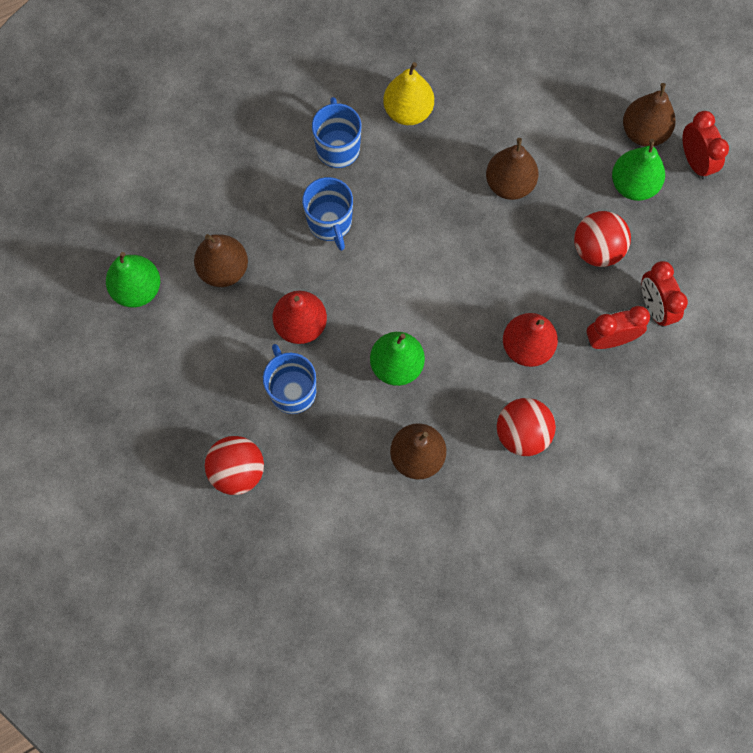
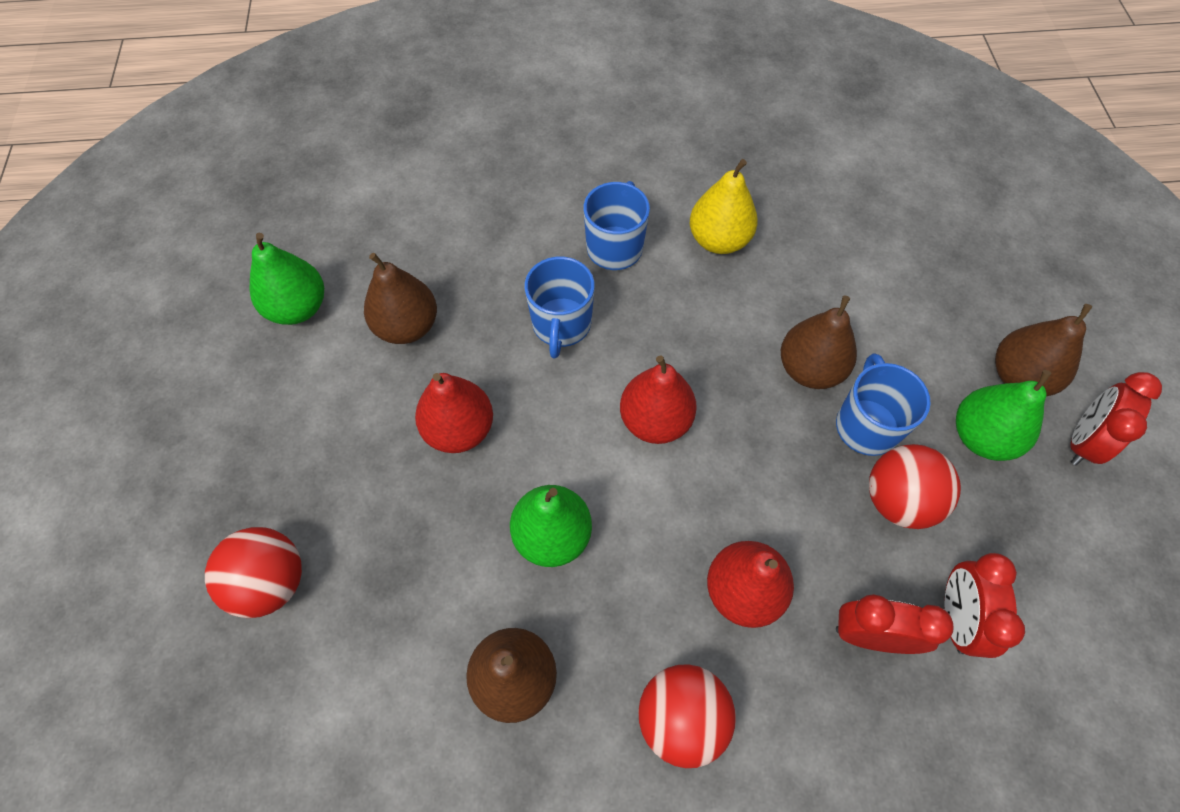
camera: 25 degrees right, 10 degrees down
blue mug [263,344,316,414] -> blue mug moved to [836,354,930,456]
red clock [682,111,729,180] -> red clock turned 150 degrees counterclockwise [1070,372,1162,465]
none -> red pear [620,355,697,444]

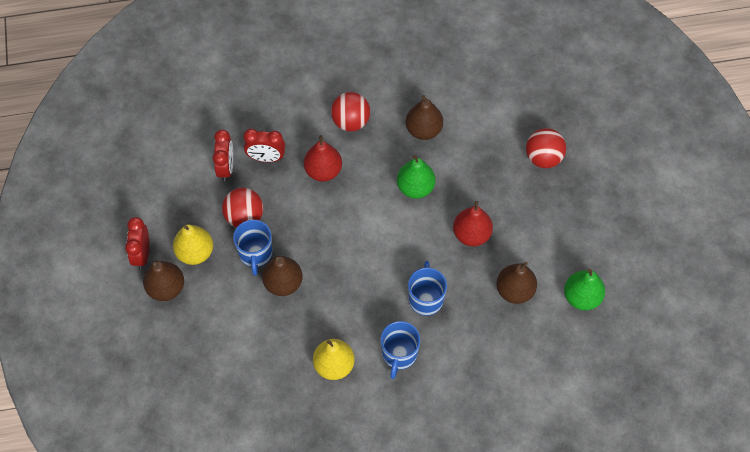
camera: 175 degrees right, 0 degrees up
red pear [620,355,697,444] -> none
green pear [956,370,1052,461] -> yellow pear [173,224,213,265]
red clock [1070,372,1162,465] -> red clock turned 150 degrees clockwise [125,217,149,269]

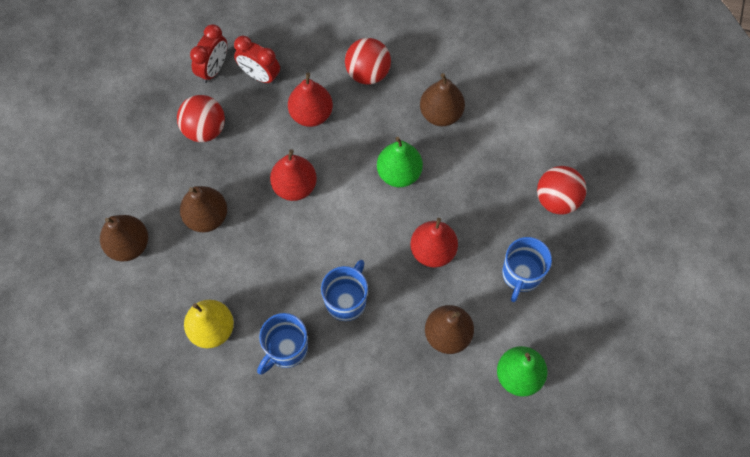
camera: 25 degrees right, 5 degrees up
red clock [125,217,149,269] -> none
brown pear [143,261,184,301] -> brown pear moved to [100,215,148,261]
yellow pear [173,224,213,265] -> none
blue mug [233,220,273,276] -> blue mug moved to [502,237,552,302]
none -> red pear [270,149,317,201]

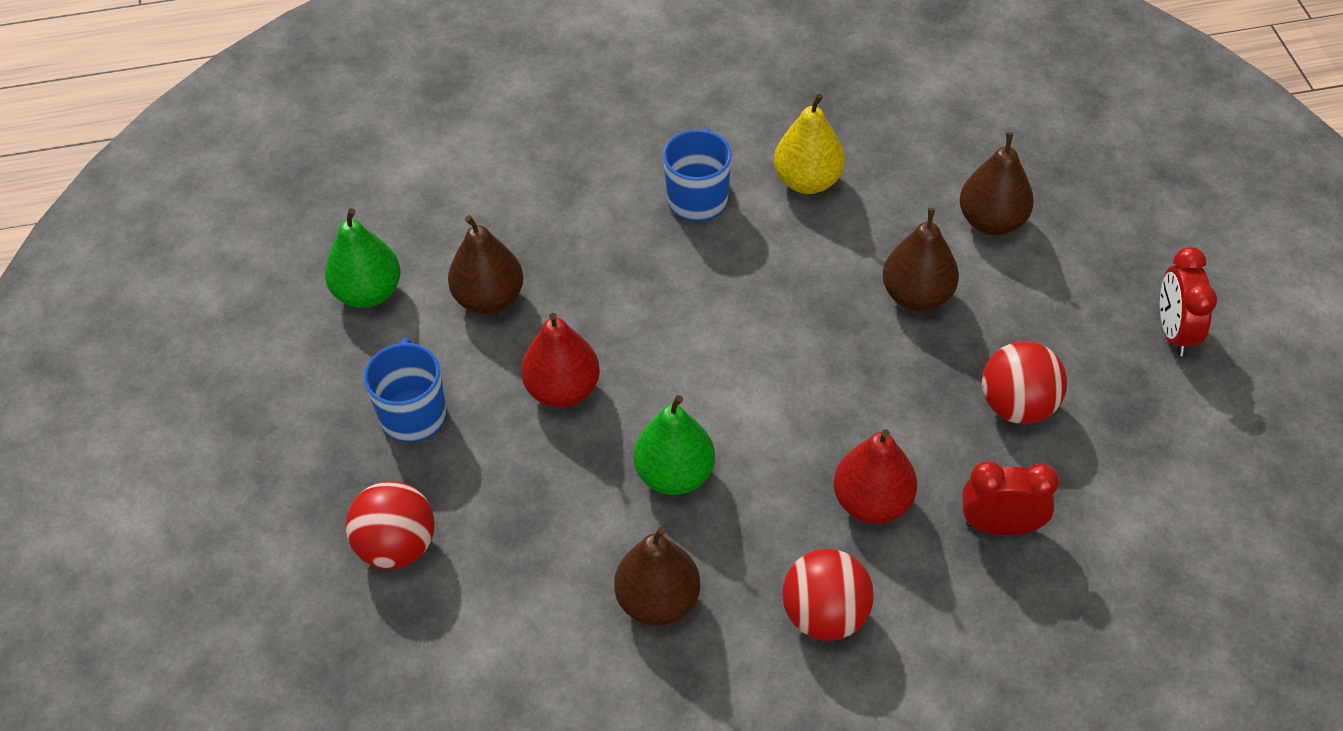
camera: 155 degrees right, 15 degrees down
red clock [190,24,227,83] -> red clock moved to [1160,247,1217,356]
red pear [270,149,317,201] -> none
blue mug [321,260,368,321] -> none

